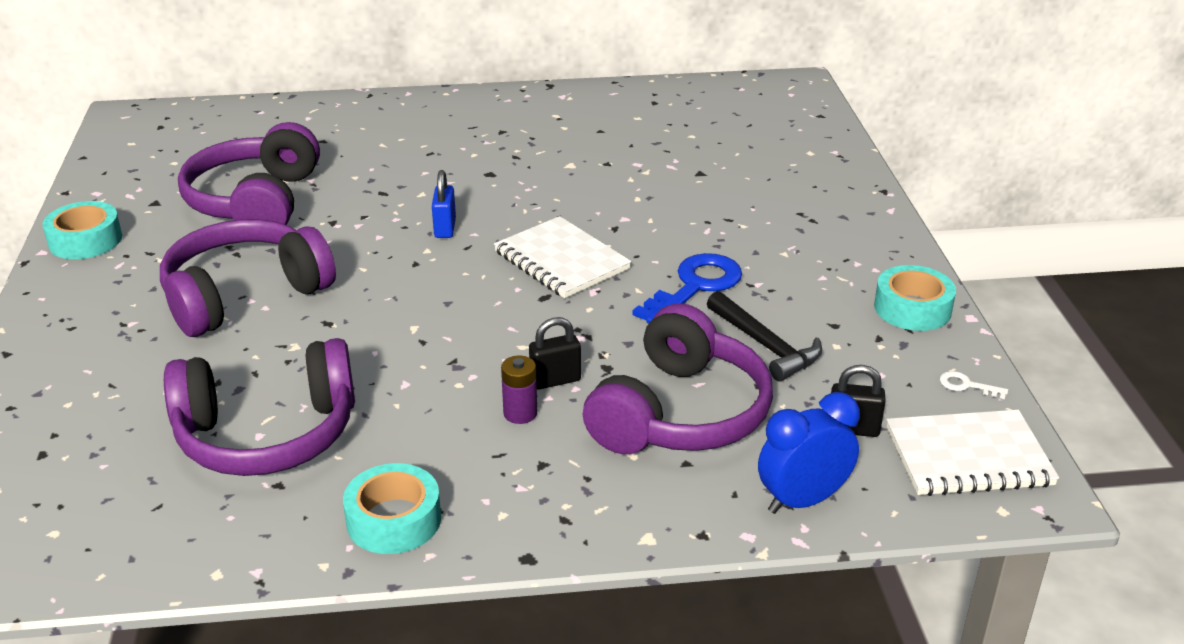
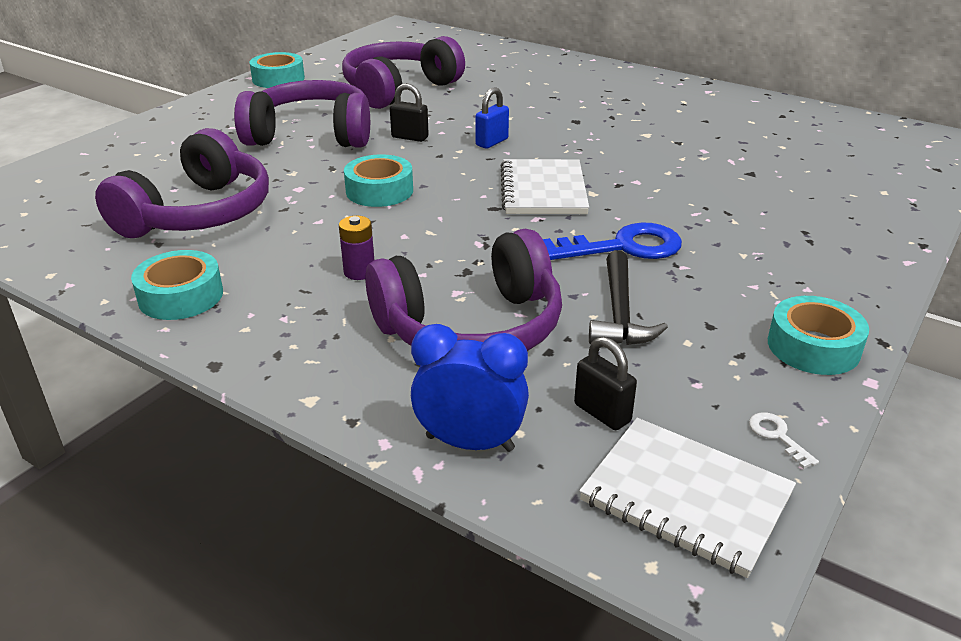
camera: 40 degrees right, 0 degrees up
purple headphones [164,338,355,476] -> purple headphones turned 90 degrees counterclockwise [95,128,269,238]
black padlock [529,317,581,389] -> black padlock moved to [390,83,429,142]
none -> turquoise tape [344,154,413,207]

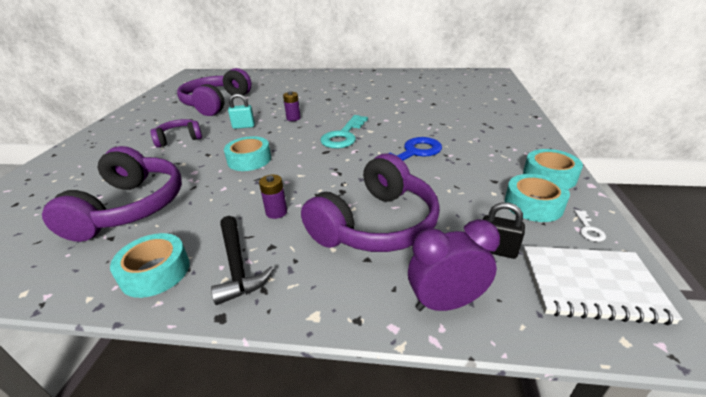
camera: 25 degrees left, 0 degrees up
purple headphones [234,80,370,148] -> purple headphones [151,119,202,148], size x0.55
turquoise tape [249,52,305,88] -> turquoise tape moved to [505,174,570,222]
black padlock [390,83,429,142] -> turquoise padlock [228,94,255,129]
blue clock [411,324,529,452] -> purple clock [408,219,500,311]
blue padlock [475,87,509,149] -> purple battery [283,91,301,121]
white notebook [500,159,589,214] -> turquoise key [321,115,368,149]
black hammer [589,250,668,345] -> black hammer moved to [211,216,274,305]
white key [749,413,819,469] -> white key turned 120 degrees counterclockwise [574,210,606,242]

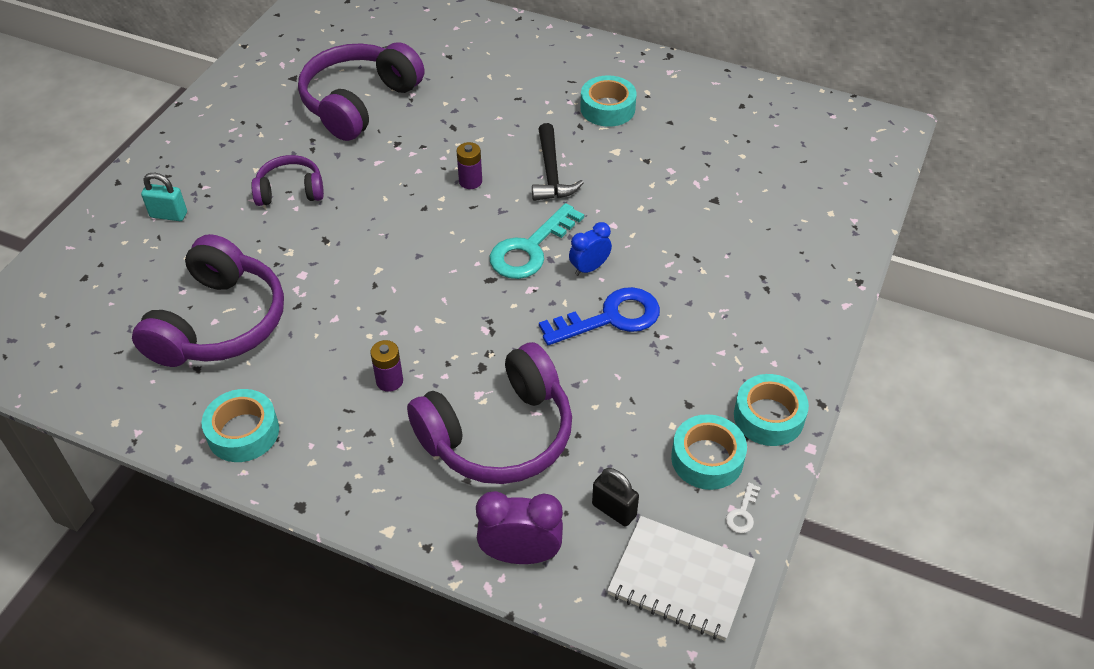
camera: 15 degrees right, 15 degrees up
black hammer [211,216,274,305] -> black hammer moved to [532,123,584,201]
turquoise tape [224,136,271,171] -> turquoise tape moved to [580,75,637,127]
turquoise padlock [228,94,255,129] -> turquoise padlock moved to [141,173,187,221]
none -> blue clock [569,222,612,276]

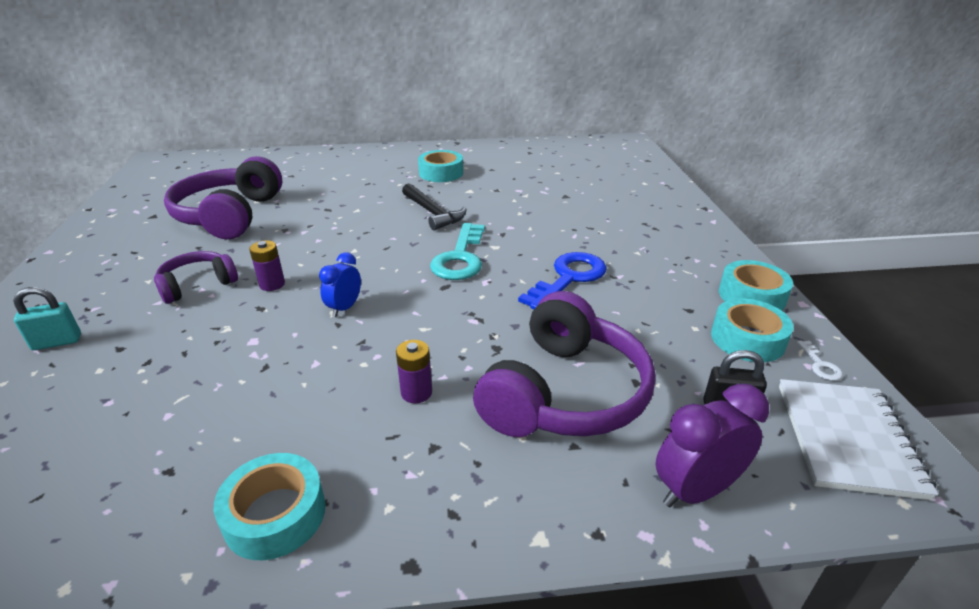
camera: 30 degrees left, 15 degrees down
purple headphones [132,234,284,367] -> none
purple battery [457,142,482,189] -> purple battery moved to [249,240,285,291]
blue clock [569,222,612,276] -> blue clock moved to [319,252,361,317]
white notebook [607,516,755,641] -> white notebook turned 75 degrees counterclockwise [779,379,938,500]

